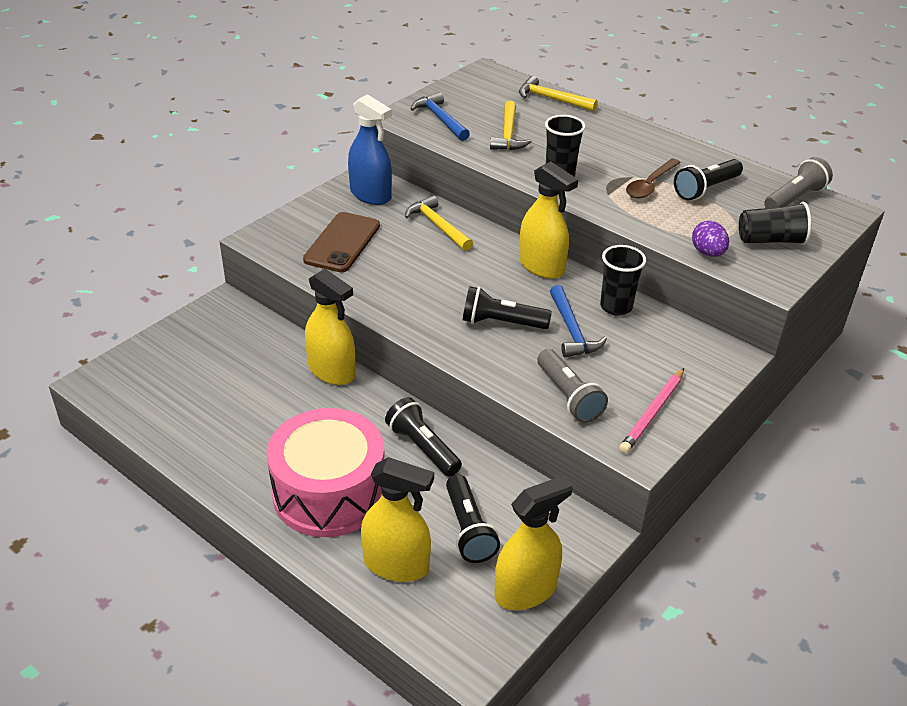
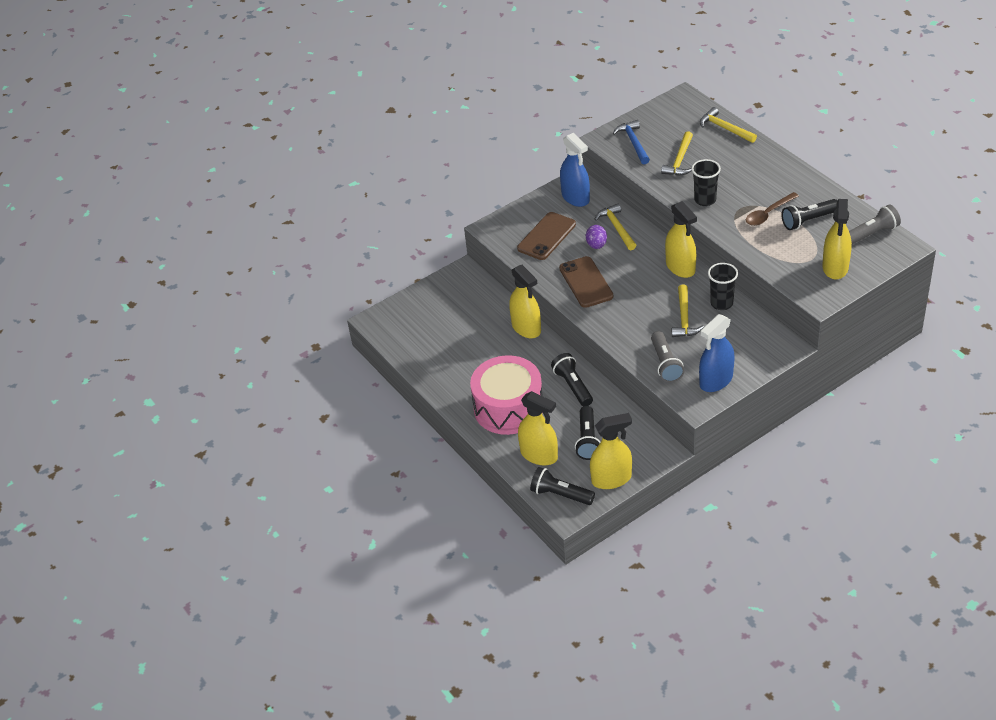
camera: 20 degrees right, 5 degrees up
black flashlight [463,286,552,329] -> black flashlight moved to [530,467,595,505]
blue hammer [550,285,607,358] -> yellow hammer [672,284,704,337]
pink pencil [619,368,684,454] -> blue spray bottle [699,314,735,392]
purple egg [692,221,729,257] -> purple egg moved to [586,225,607,249]
black cup [739,202,811,245] -> yellow spray bottle [823,199,852,279]
none -> brown phone [559,256,613,308]

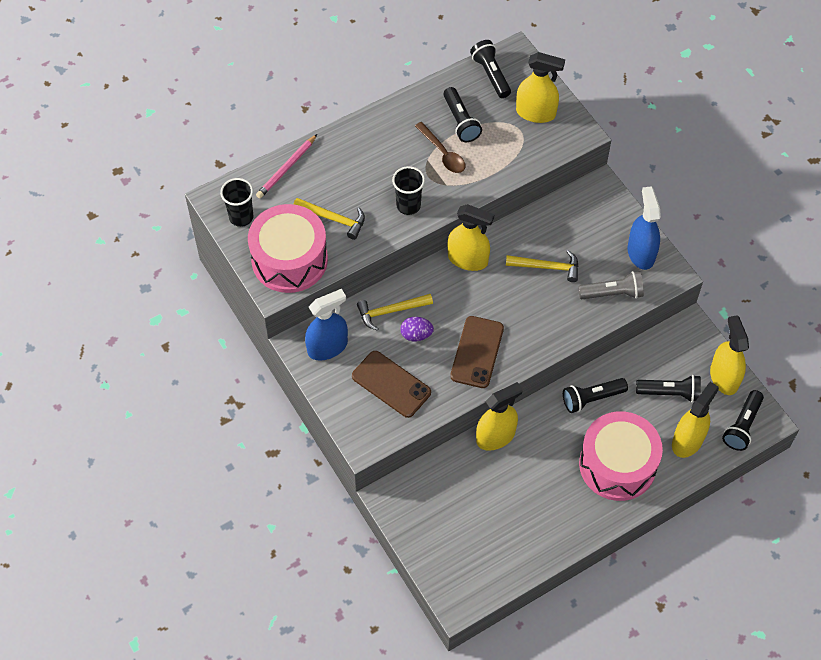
camera: 90 degrees left, 15 degrees up
brown phone [559,256,613,308] -> brown phone turned 60 degrees counterclockwise [450,316,504,388]
blue hammer [613,120,650,164] -> pink drum [248,204,328,293]
yellow spray bottle [665,201,697,278] -> yellow spray bottle turned 45 degrees clockwise [448,204,494,271]
blue spray bottle [699,314,735,392] -> blue spray bottle turned 150 degrees counterclockwise [628,186,661,270]
yellow hammer [700,107,757,143] -> pink pencil [256,134,317,198]
black cup [708,263,738,310] -> black cup moved to [220,178,253,227]
grey flashlight [849,205,901,244] -> black flashlight [470,40,511,98]

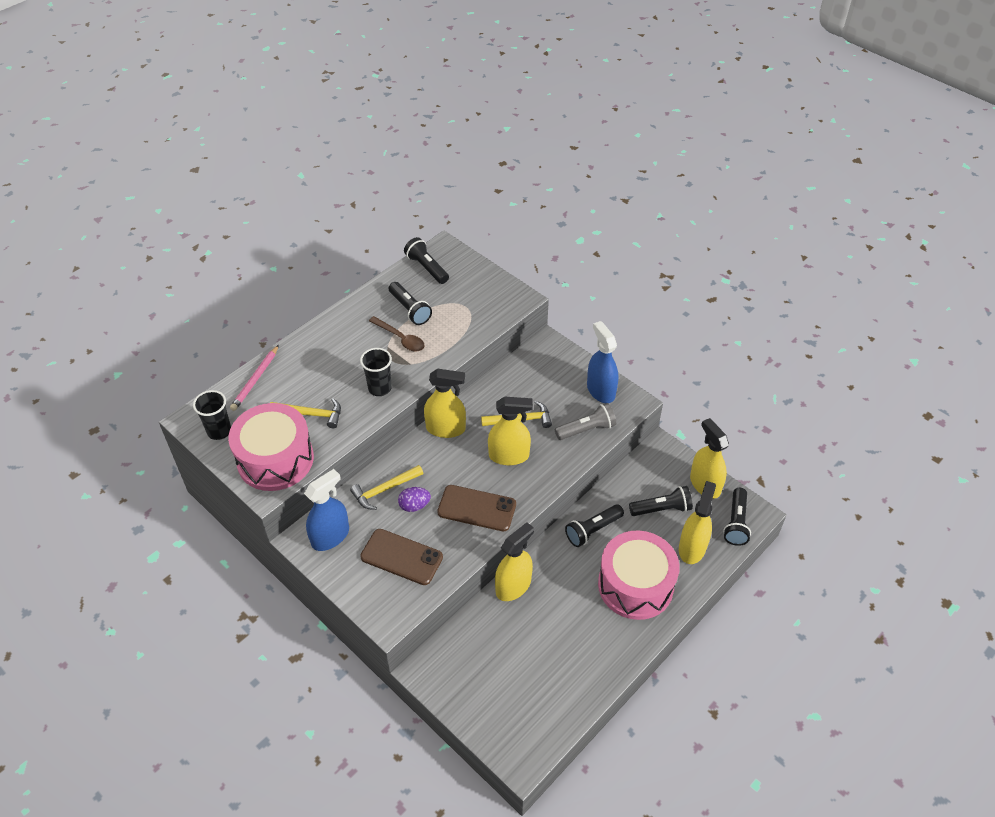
camera: 15 degrees left, 10 degrees down
brown phone [450,316,504,388] -> brown phone turned 75 degrees counterclockwise [437,485,516,531]
yellow spray bottle [516,52,565,123] -> yellow spray bottle moved to [488,397,533,465]

